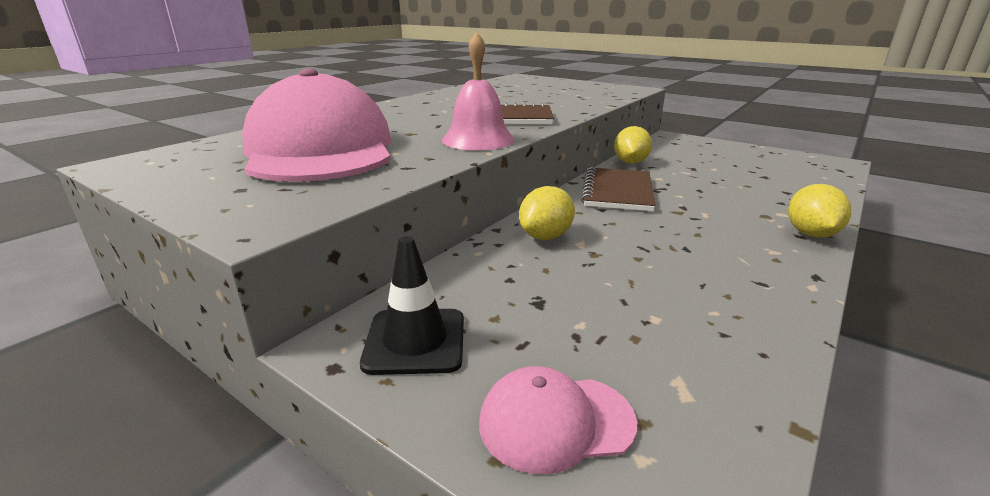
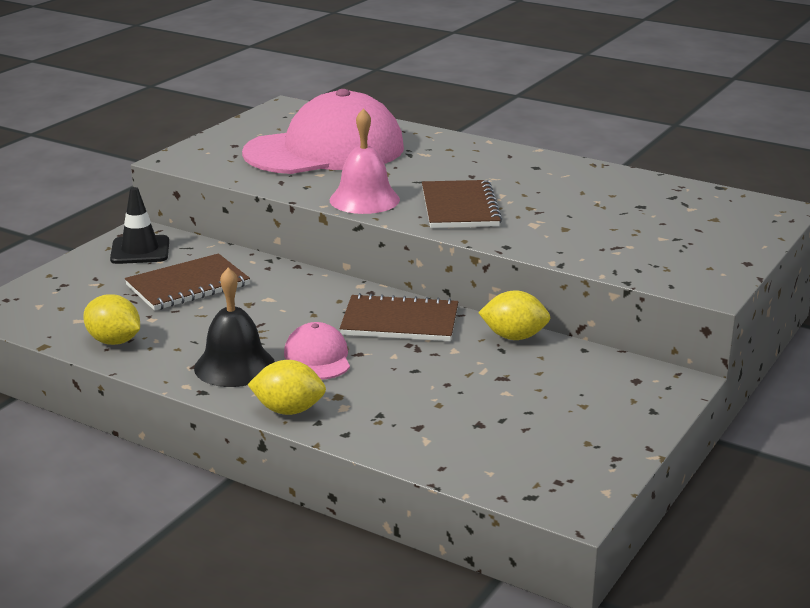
camera: 85 degrees right, 0 degrees up
pink cap [479,366,637,474] -> pink cap moved to [284,322,350,380]
yellow lemon [519,186,575,240] -> yellow lemon moved to [83,294,140,345]
none -> brown notebook [125,253,250,311]
none -> black bell [194,267,275,387]

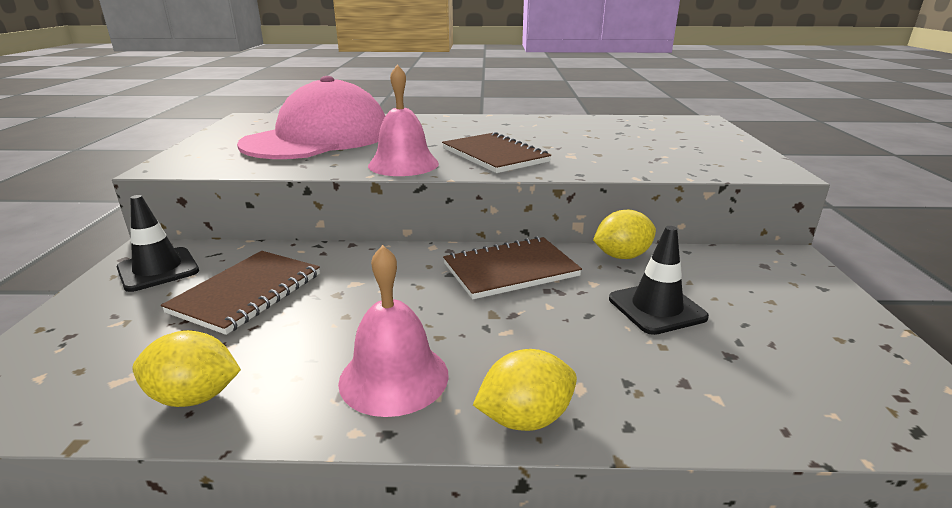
camera: 30 degrees left, 0 degrees up
black bell [194,267,275,387] -> pink bell [338,245,449,417]
pink cap [284,322,350,380] -> none
none -> black traffic cone [609,226,709,335]

